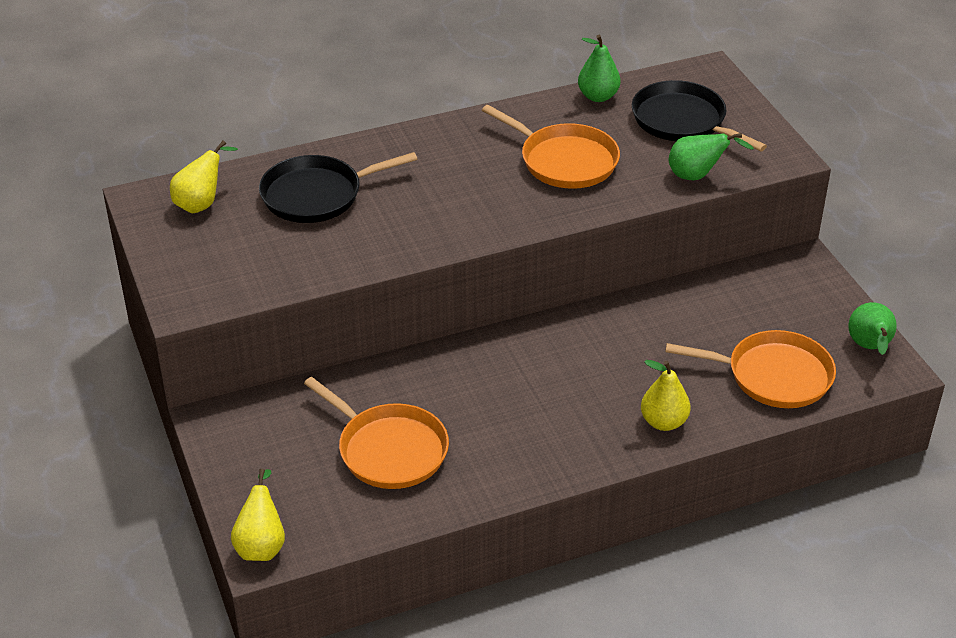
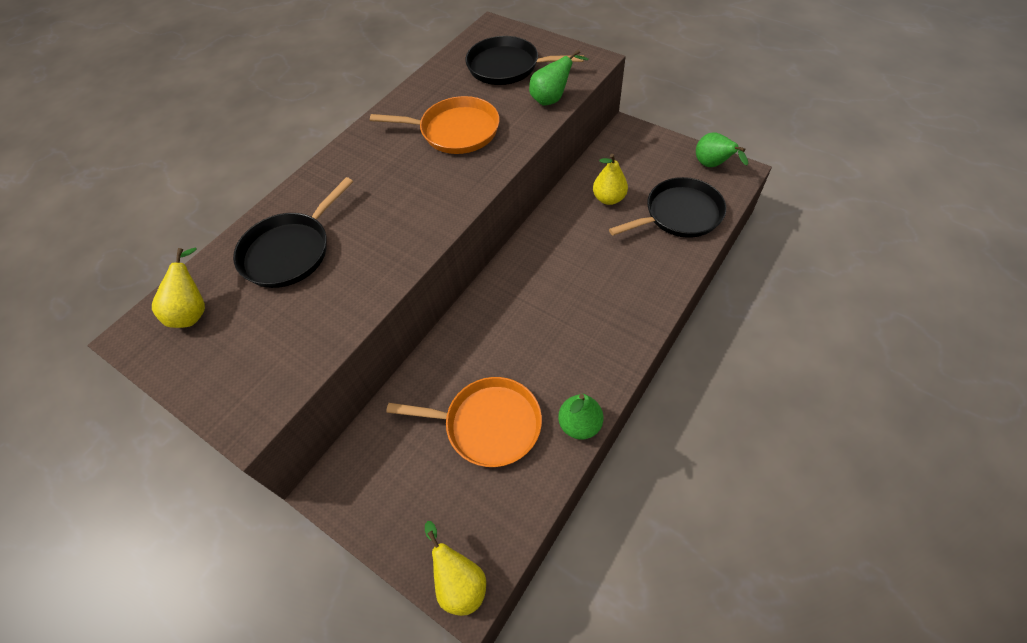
camera: 30 degrees left, 15 degrees up
green pear [578,35,621,102] -> green pear moved to [558,394,604,439]
yellow pear [641,360,691,431] -> yellow pear moved to [593,154,628,205]
orange pan [665,330,836,408] -> black pan [609,177,726,238]

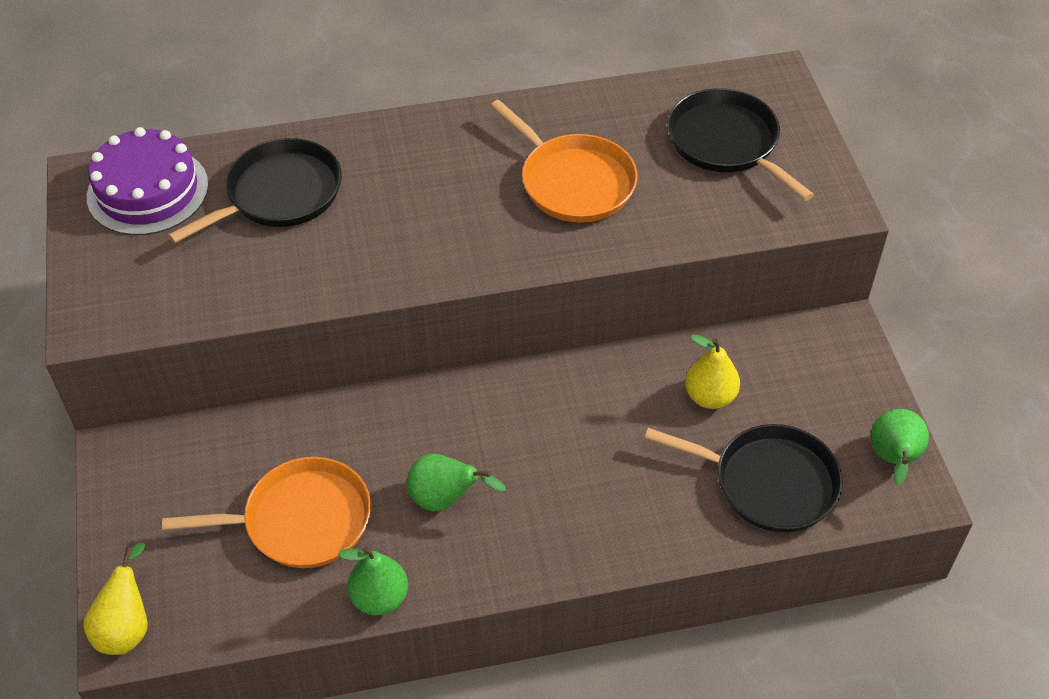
camera: 40 degrees right, 5 degrees down
yellow pear [152,248,205,328] -> purple cake [87,127,208,235]
black pan [233,177,353,288] -> black pan turned 150 degrees clockwise [168,138,342,243]
orange pan [386,377,542,467] -> orange pan turned 60 degrees counterclockwise [162,457,371,568]
green pear [529,49,589,105] -> green pear moved to [407,454,506,511]

